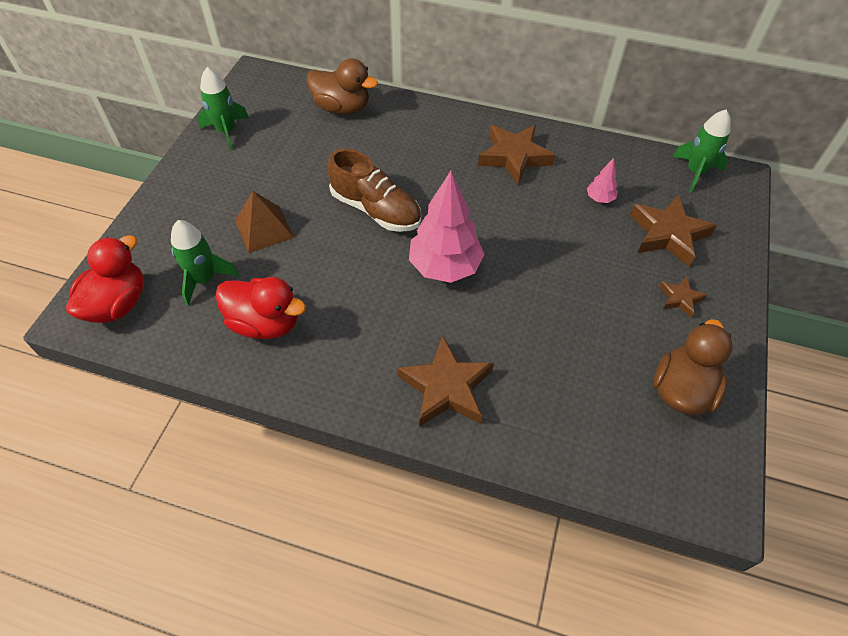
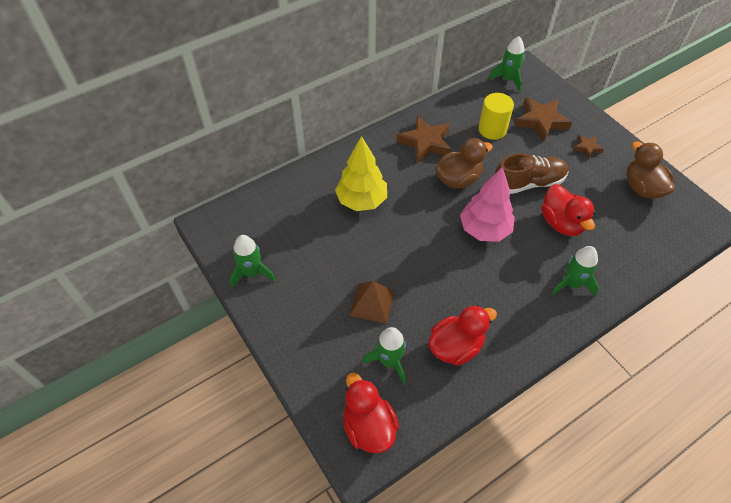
camera: 50 degrees left, 0 degrees up
brown duck [307,58,378,115] -> brown duck moved to [435,138,493,188]
brown shoe [328,149,421,232] -> brown shoe moved to [495,154,568,194]
brown star [397,336,494,427] -> green rocket [551,246,599,296]
pink tree [587,158,618,203] -> yellow cylinder [478,93,514,140]
none -> yellow tree [335,136,387,211]
none -> red duck [541,184,595,236]

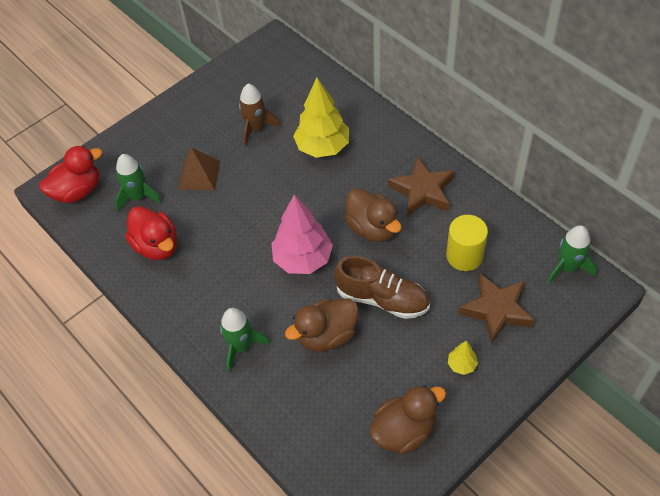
camera: 85 degrees right, 0 degrees up
green rocket [230,235,276,287] -> none
brown shoe [495,154,568,194] -> brown shoe turned 45 degrees counterclockwise [334,256,430,319]
red duck [541,184,595,236] -> brown duck [285,298,359,352]
brown star [573,135,604,159] -> yellow tree [448,341,478,375]
none -> brown rocket [239,84,281,146]

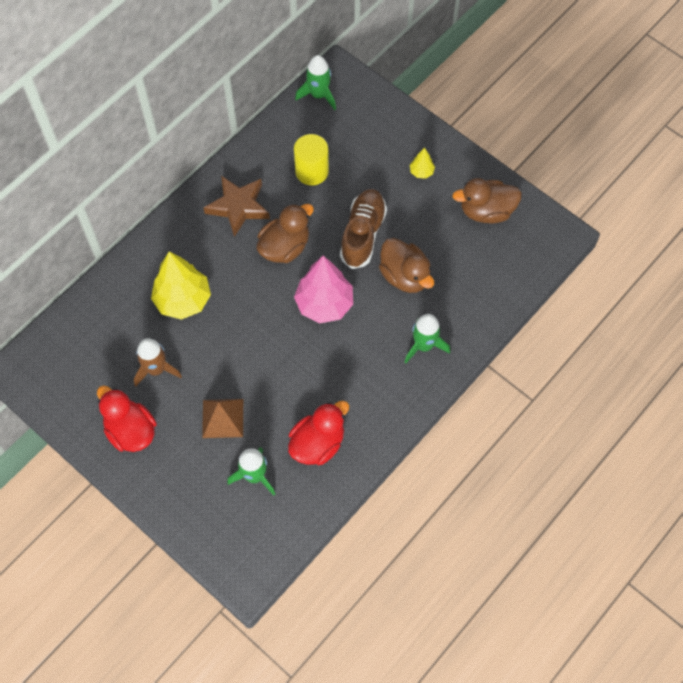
camera: 100 degrees left, 10 degrees up
red duck [39,146,102,203] -> red duck moved to [97,385,157,452]
brown duck [369,385,446,455] -> brown duck turned 60 degrees counterclockwise [452,178,522,223]
brown star [458,274,535,343] -> none

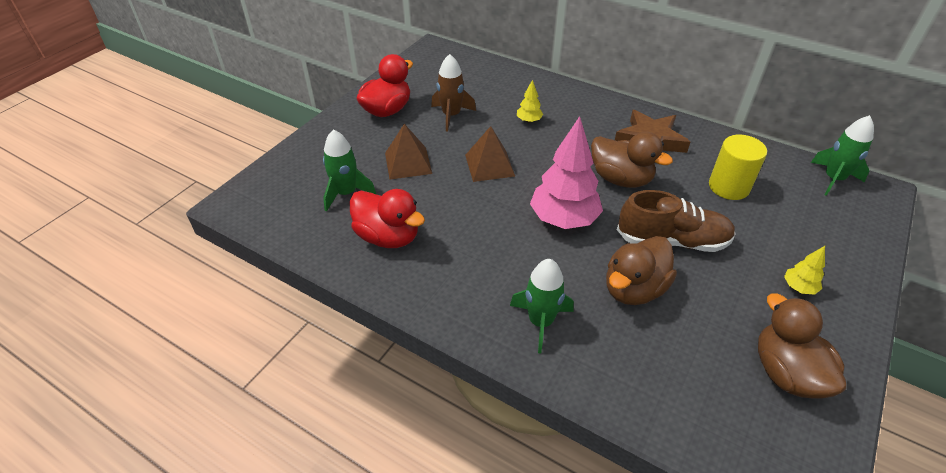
camera: 80 degrees right, 20 degrees down
yellow tree [151,251,211,320] -> yellow tree [517,80,543,123], size x0.45
none -> brown pyramid [465,126,515,182]

